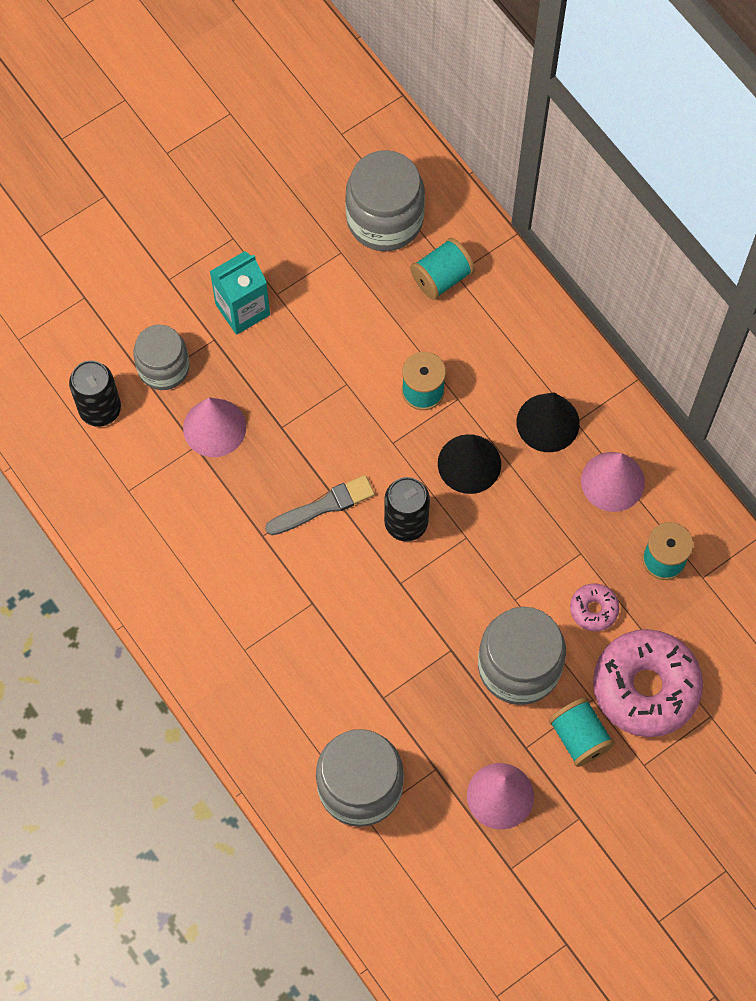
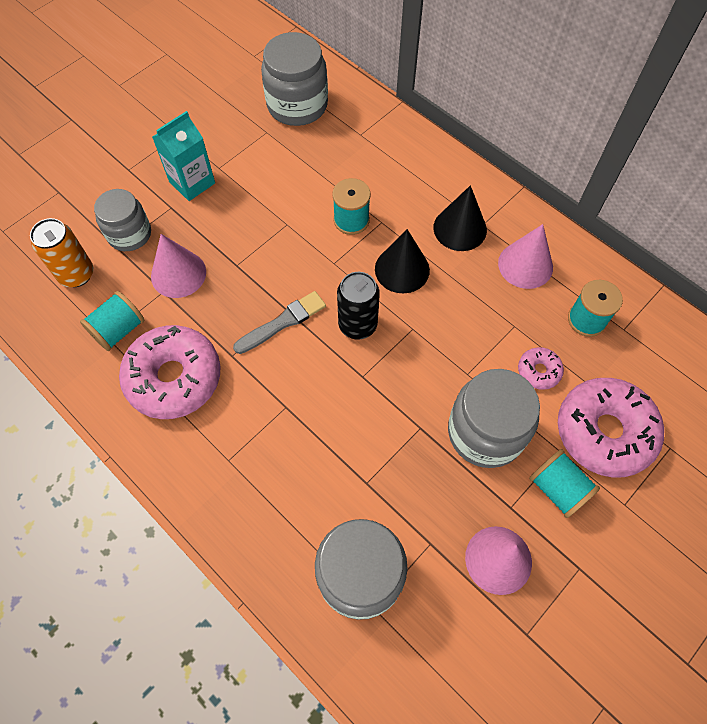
camera: 10 degrees left, 5 degrees down
black can [69,360,121,427] -> orange can [30,218,93,287]
turquoise spool [410,238,475,300] -> turquoise spool moved to [80,291,145,351]
none -> pink donut [119,325,221,419]

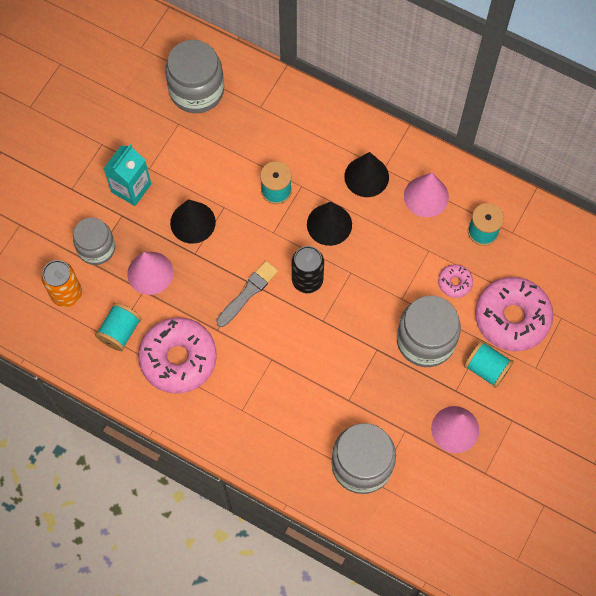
camera: 15 degrees left, 5 degrees up
none -> black cone [170,199,216,244]

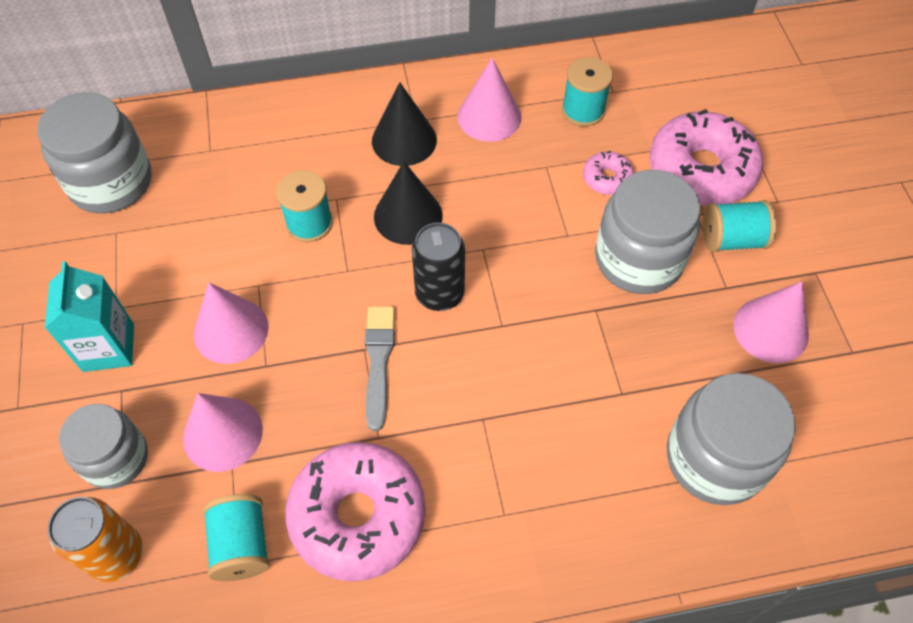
camera: 40 degrees left, 10 degrees down
black cone [170,199,216,244] -> pink cone [194,282,269,364]

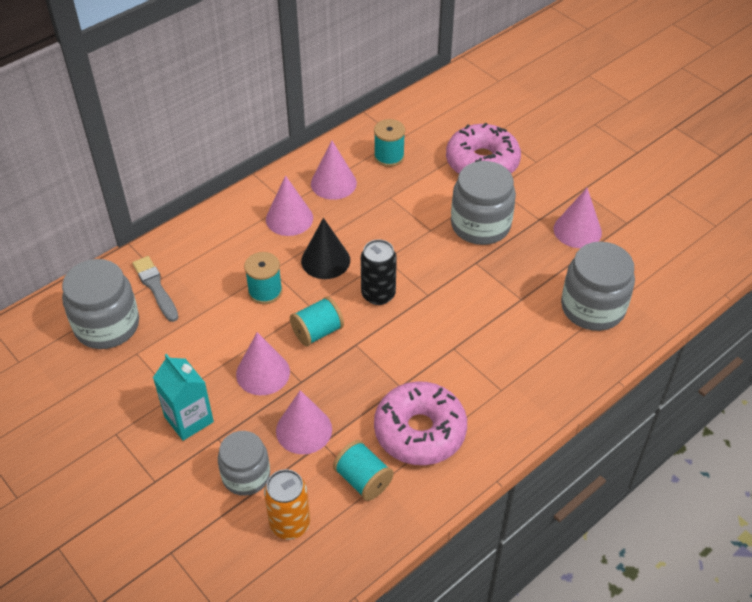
camera: 30 degrees left, 10 degrees down
grey brush [365,306,395,431] -> grey brush moved to [132,256,179,322]
black cone [372,82,437,166] -> pink cone [266,175,313,236]
pink donut [583,151,634,195] -> none
turquoise spool [703,200,776,252] -> turquoise spool moved to [290,296,344,346]

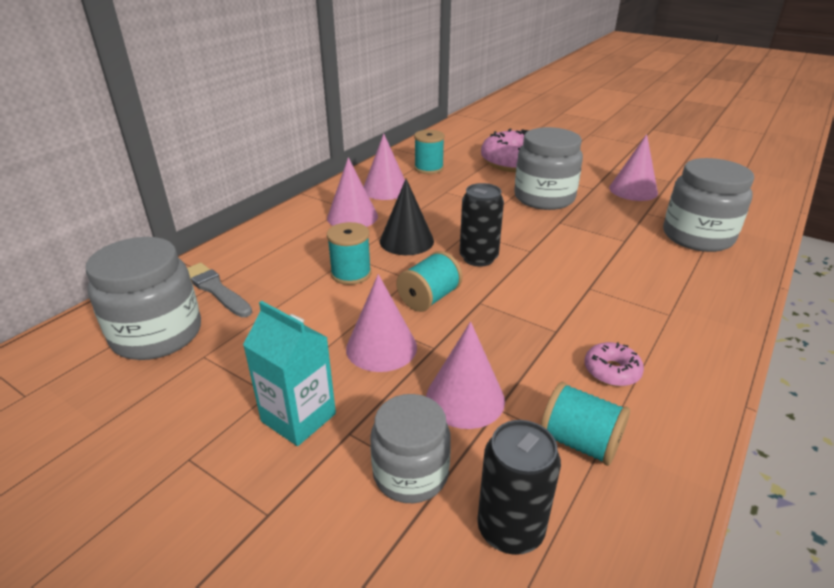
camera: 15 degrees left, 15 degrees down
orange can [264,469,310,539] -> black can [477,420,561,555]
pink donut [374,381,467,465] -> pink donut [585,342,644,386], size x0.46

